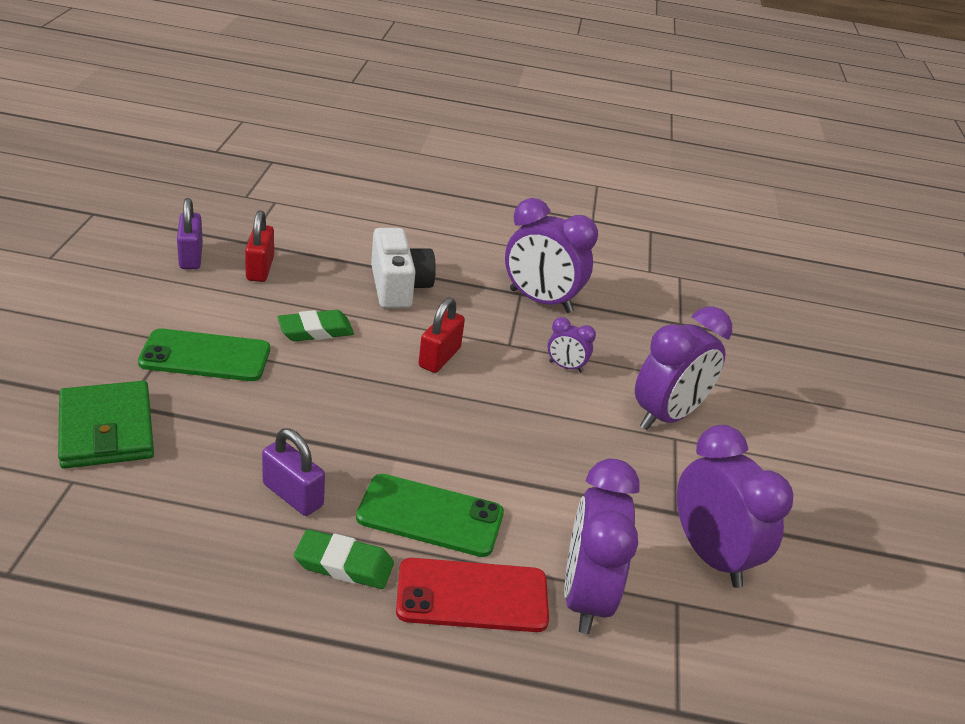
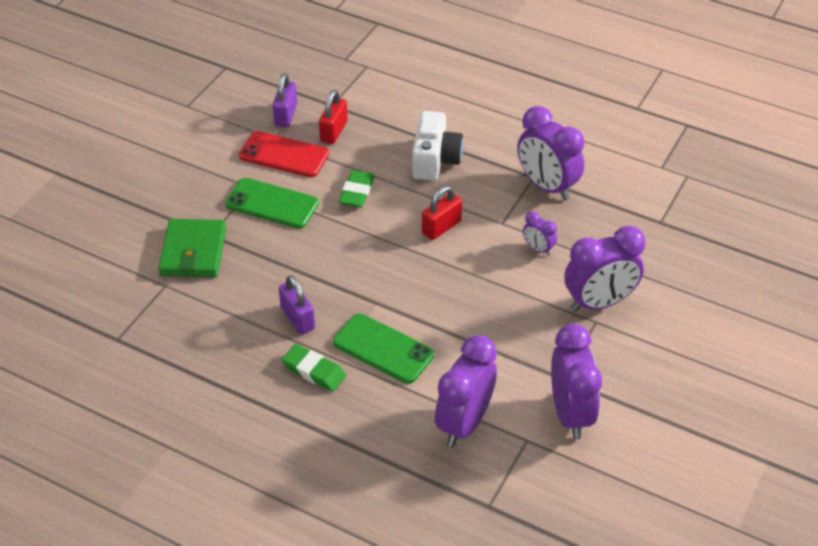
camera: 25 degrees right, 10 degrees up
green eraser [278,310,354,341] -> green eraser turned 75 degrees counterclockwise [339,170,375,207]
red phone [396,558,549,632] -> red phone moved to [239,131,329,177]

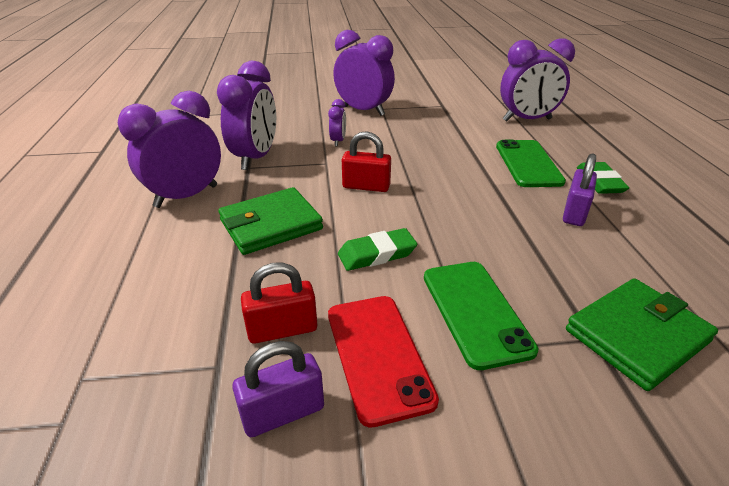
camera: 125 degrees left, 10 degrees down
white camera [412,111,463,181] -> green wallet [218,187,323,255]
purple clock [551,324,602,439] -> purple clock moved to [118,91,221,208]

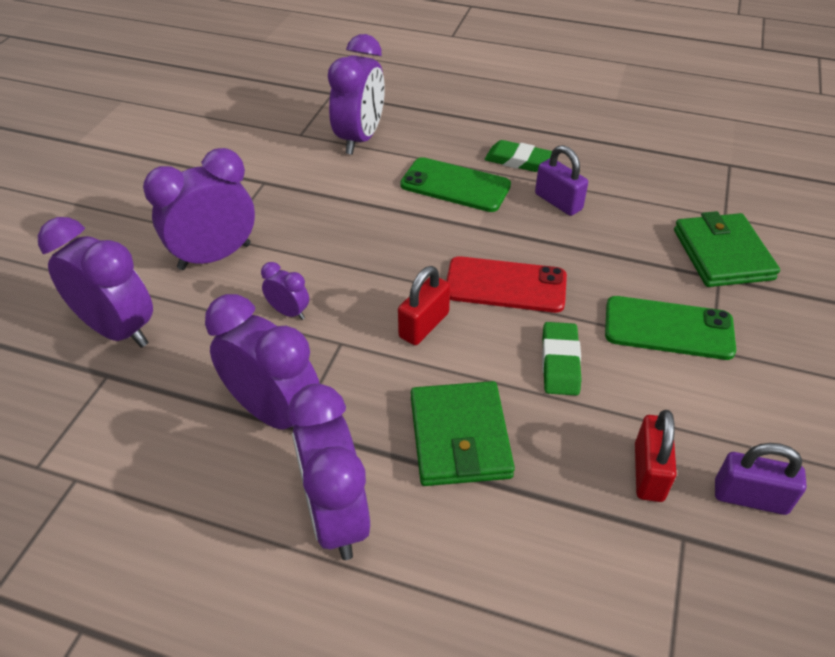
camera: 65 degrees left, 10 degrees up
purple padlock [232,341,324,437] -> purple padlock turned 75 degrees counterclockwise [715,443,807,515]
red phone [328,296,439,428] -> red phone moved to [446,256,567,313]
none -> purple clock [38,217,153,348]

